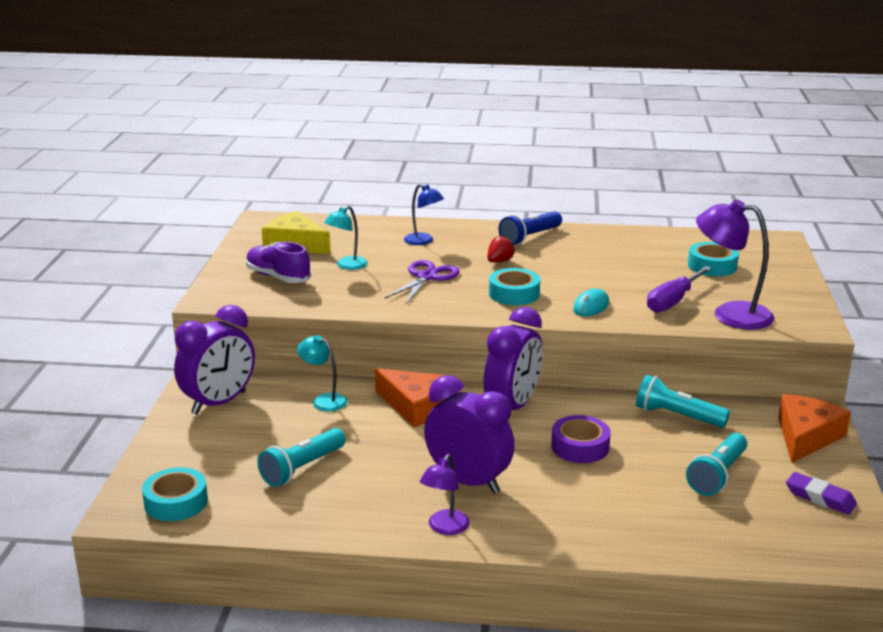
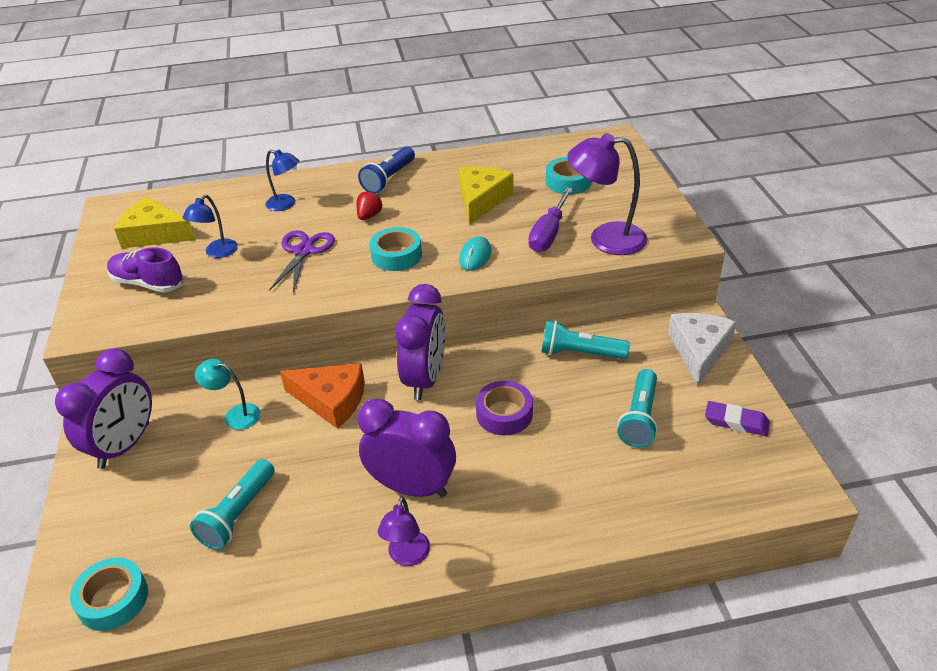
camera: 15 degrees left, 15 degrees up
turquoise lamp [324,206,368,270] -> blue lamp [183,195,238,258]
orange cheese [778,394,851,463] -> white cheese [668,313,736,385]
none -> yellow cheese [459,166,514,224]

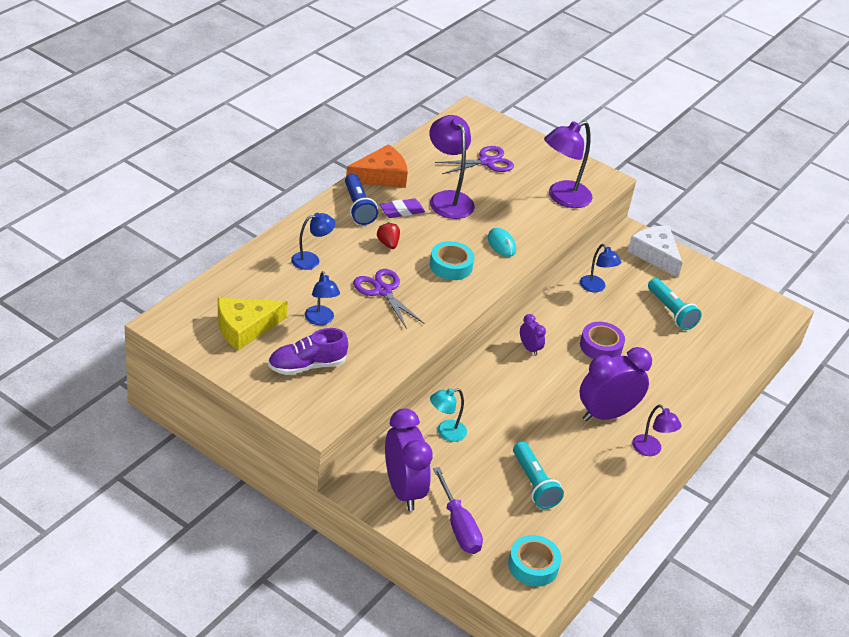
camera: 50 degrees left, 0 degrees up
orange cheese [280,363,365,429] -> orange cheese moved to [346,144,408,188]
purple clock [395,284,445,400] -> purple clock [520,314,546,356], size x0.47
yellow cheese [459,166,514,224] -> purple lamp [429,115,475,219]
purple screwdriver [528,188,573,252] -> purple screwdriver moved to [433,467,483,554]
turquoise flashlight [542,320,630,359] -> blue lamp [580,244,621,292]
turquoise tape [546,157,592,195] -> purple scissors [435,146,514,174]
purple eraser [705,401,770,436] -> purple eraser moved to [380,198,425,218]

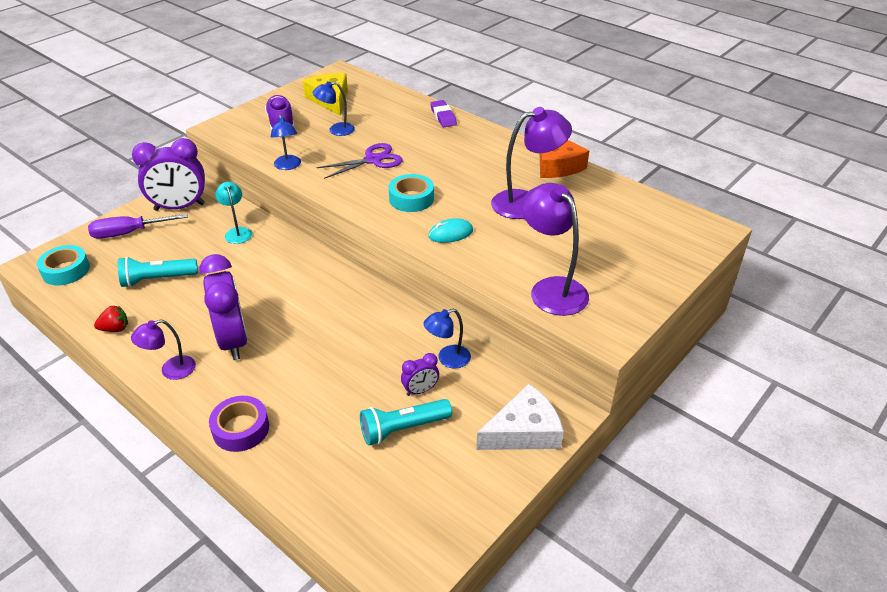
camera: 100 degrees right, 0 degrees up
blue lamp [291,213,335,270] -> blue lamp moved to [271,114,301,170]
blue flashlight [345,174,378,225] -> none
red strawberry [377,222,400,249] -> red strawberry moved to [94,306,128,332]
purple eraser [380,198,425,218] -> purple eraser moved to [430,100,457,127]
purple scissors [435,146,514,174] -> none
purple clock [520,314,546,356] -> purple clock moved to [401,353,439,396]
purple tape [580,322,625,359] -> purple tape moved to [209,396,269,452]

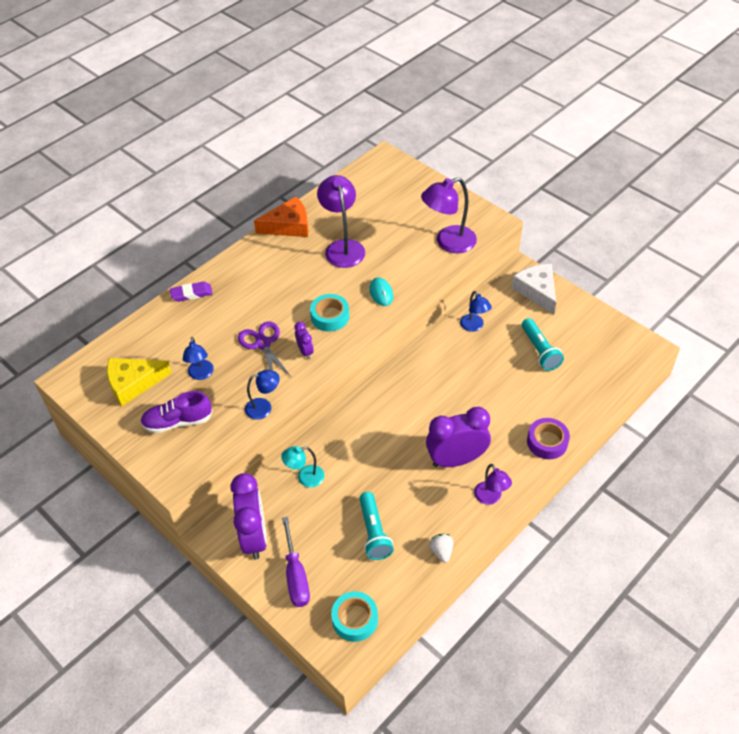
camera: 85 degrees left, 10 degrees up
red strawberry [94,306,128,332] -> white strawberry [429,534,453,563]
purple clock [401,353,439,396] -> purple clock moved to [294,322,314,359]

